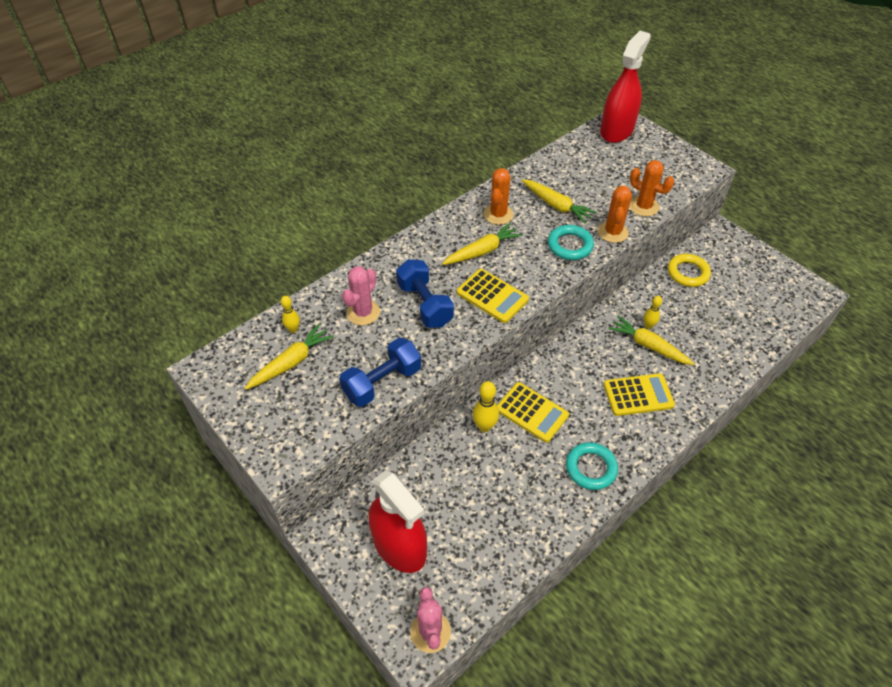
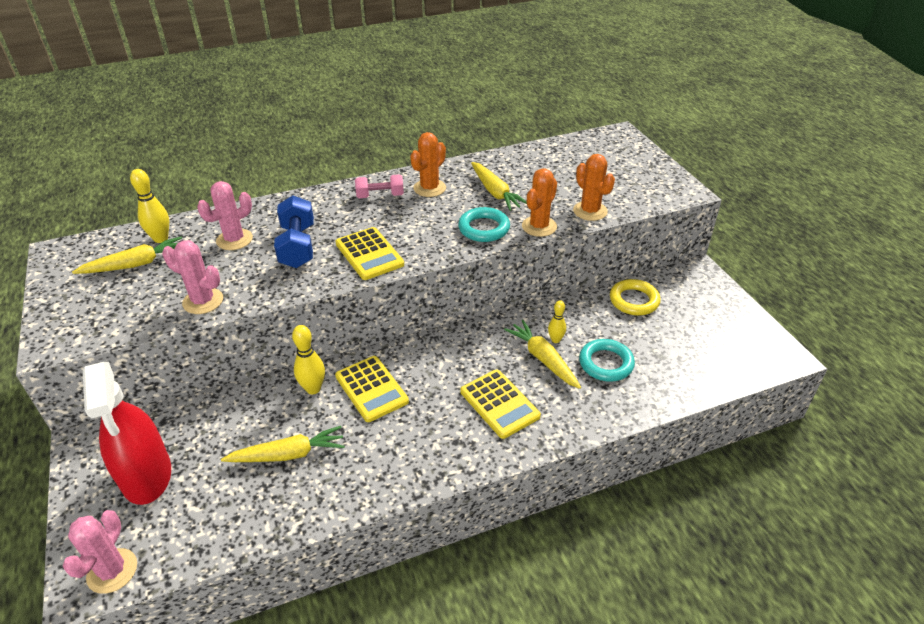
camera: 20 degrees right, 10 degrees down
yellow bowling pin [281,296,300,333] -> yellow bowling pin [130,169,169,243], size x1.55
blue dumbbell [339,338,421,407] -> pink cactus [162,240,223,314]
yellow carrot [442,223,523,265] -> yellow carrot moved to [221,426,345,462]
turquoise ring [566,442,618,490] -> turquoise ring moved to [579,339,635,382]
red spray bottle [600,31,651,143] -> none
yellow calculator [603,373,675,416] -> yellow calculator turned 45 degrees clockwise [460,370,541,439]
none -> pink dumbbell [355,174,404,198]

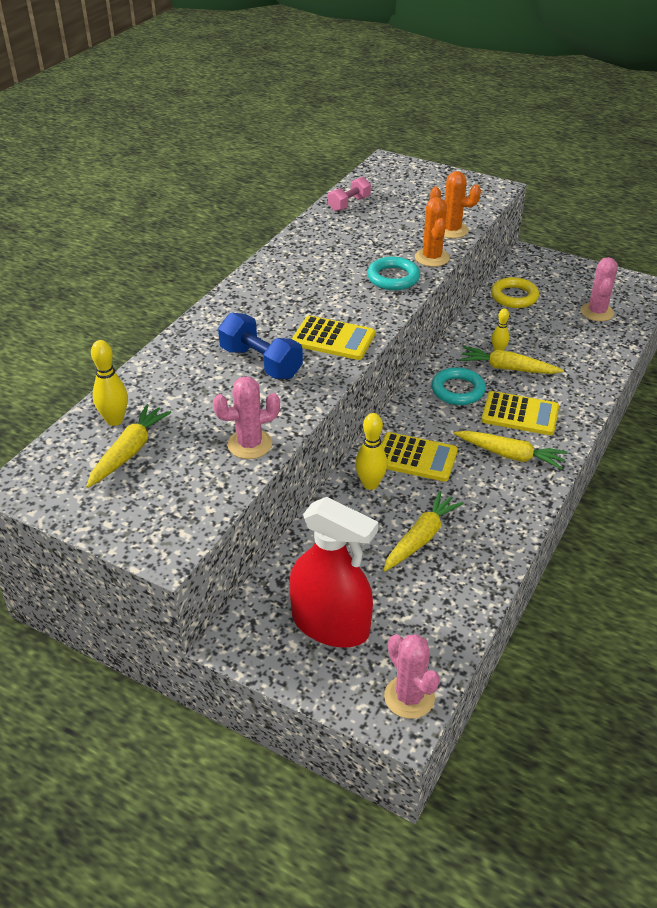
camera: 40 degrees left, 0 degrees up
pink cactus [197,181,253,250] -> pink cactus moved to [581,257,618,321]
pink dumbbell [355,174,404,198] -> pink dumbbell moved to [328,177,371,212]
orange cactus [410,132,446,197] -> none
yellow carrot [471,162,527,211] -> yellow carrot moved to [454,431,568,470]
turquoise ring [579,339,635,382] -> turquoise ring moved to [431,367,486,405]

